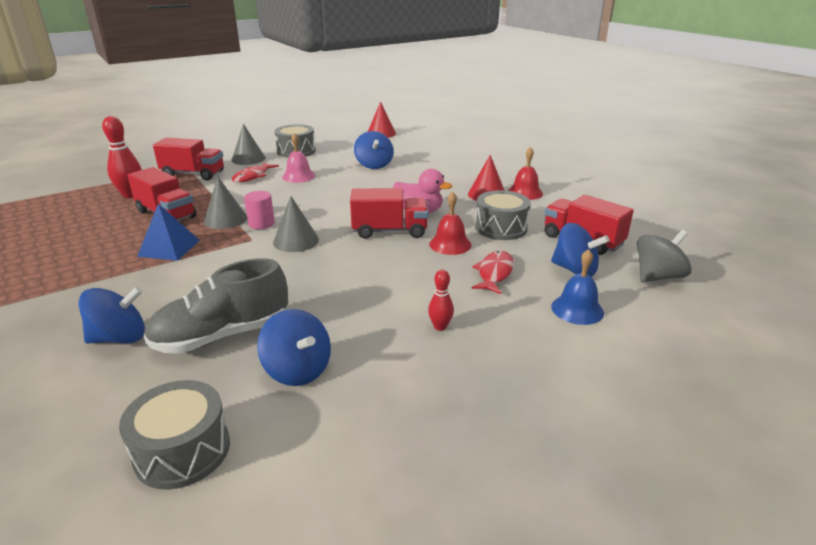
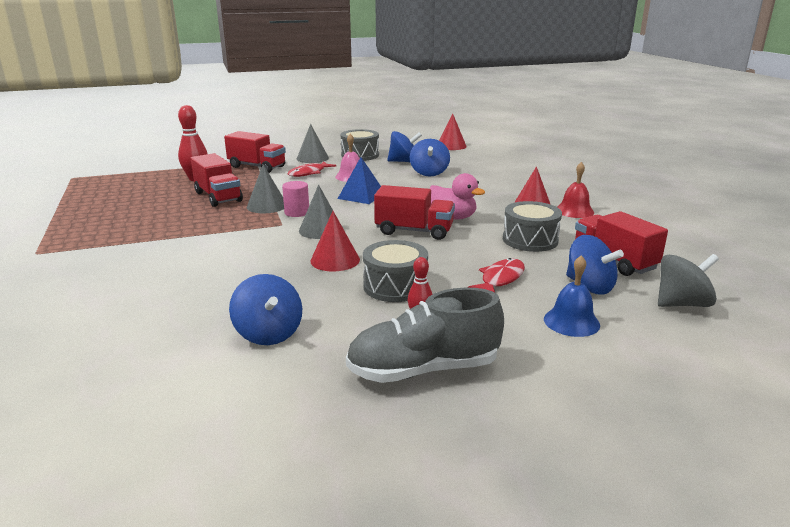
camera: 15 degrees right, 5 degrees down
blue spinning top [79,286,145,344] -> blue spinning top moved to [387,131,422,162]
grey drum [119,380,230,490] -> grey drum moved to [363,240,428,302]
blue pyramid [137,204,200,261] -> blue pyramid moved to [338,157,381,204]
grey shoe [144,258,288,354] -> grey shoe moved to [346,287,504,383]
red bell [429,192,472,255] -> none
none -> red cone [310,211,360,271]

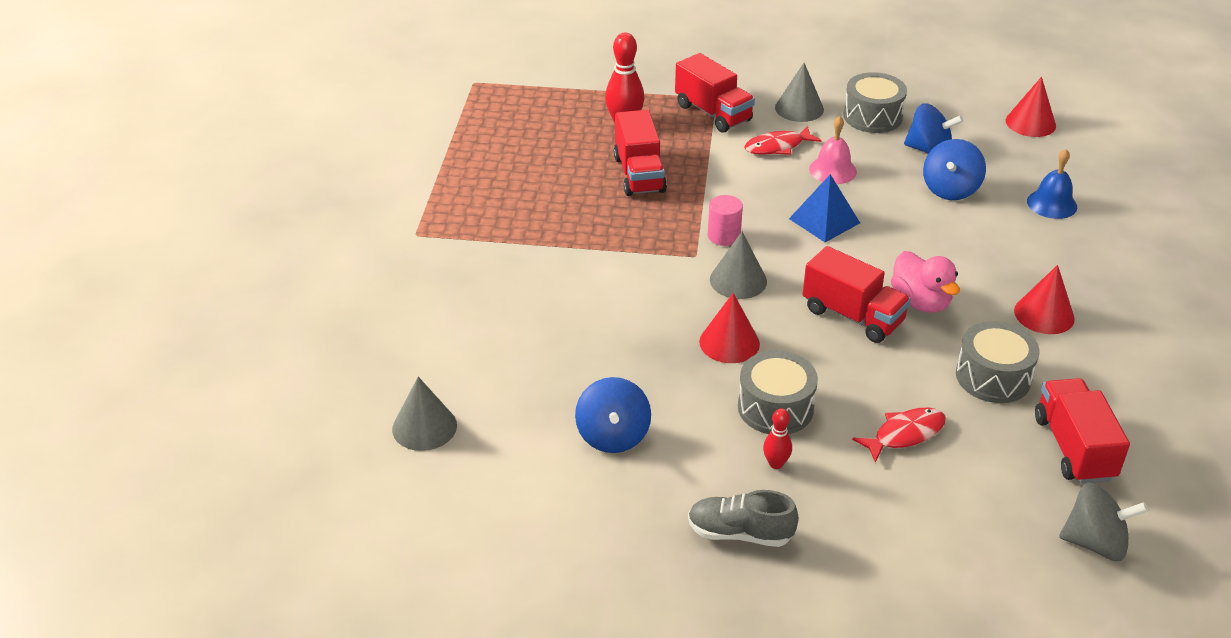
camera: 25 degrees right, 15 degrees up
grey cone [247,164,284,213] -> grey cone moved to [392,377,457,451]
grey shoe [346,287,504,383] -> grey shoe [688,490,799,547], size x0.67
blue bell [544,255,600,337] -> blue bell moved to [1027,149,1077,219]
red bell [557,162,594,218] -> none
blue spinning top [566,235,624,295] -> none

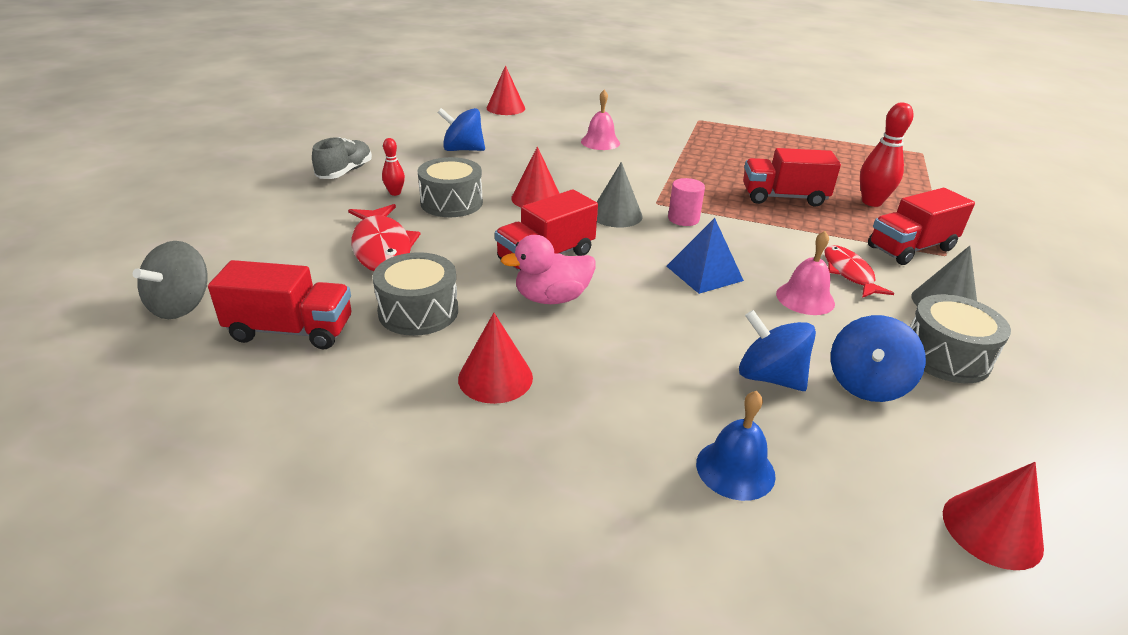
camera: 100 degrees right, 5 degrees down
grey cone [392,377,457,451] -> red cone [487,65,525,115]
red fish [852,408,946,463] -> red fish [348,204,420,271], size x1.51
none -> pink bell [581,90,620,150]

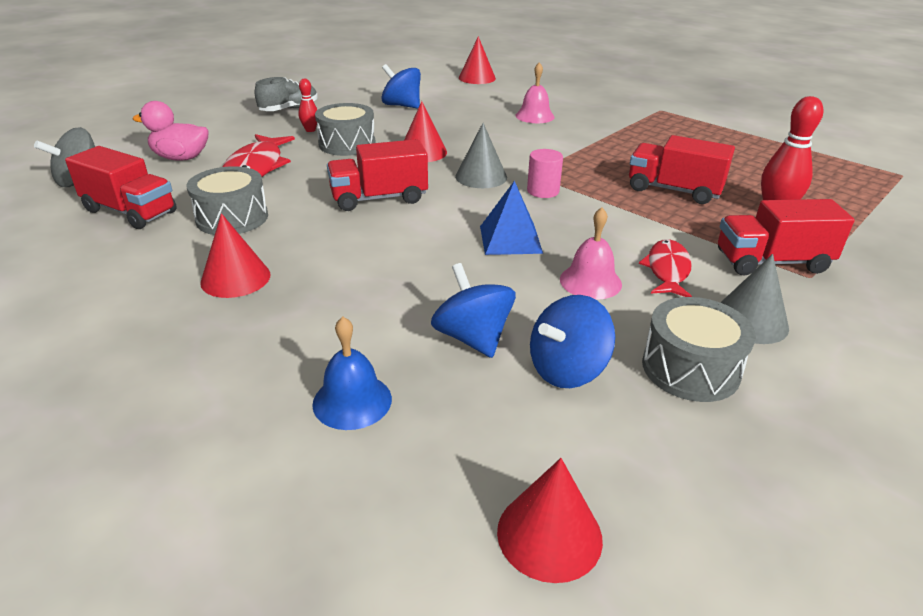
camera: 25 degrees right, 0 degrees up
pink duck [501,235,596,304] -> pink duck moved to [132,101,209,161]

